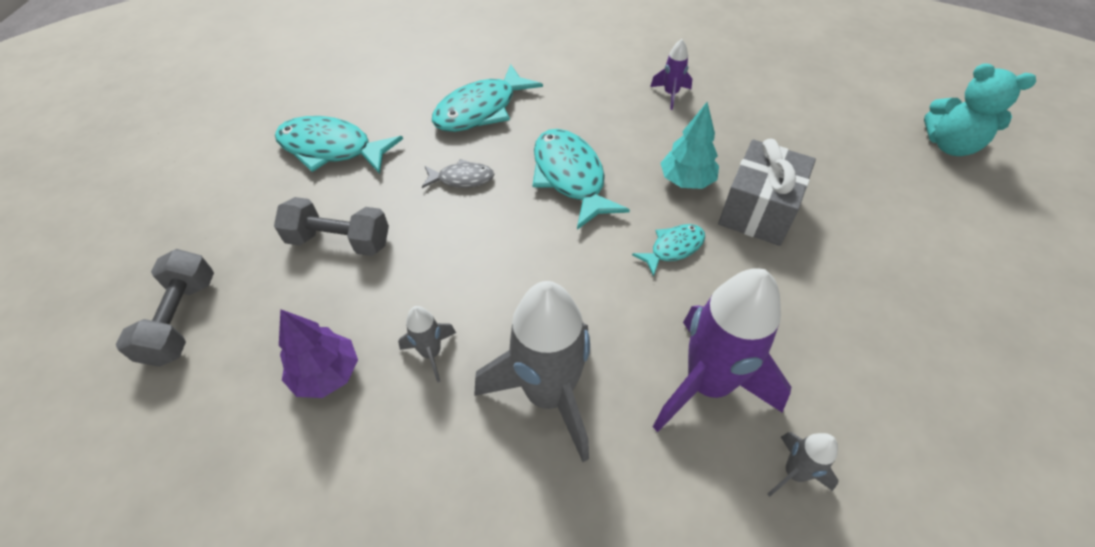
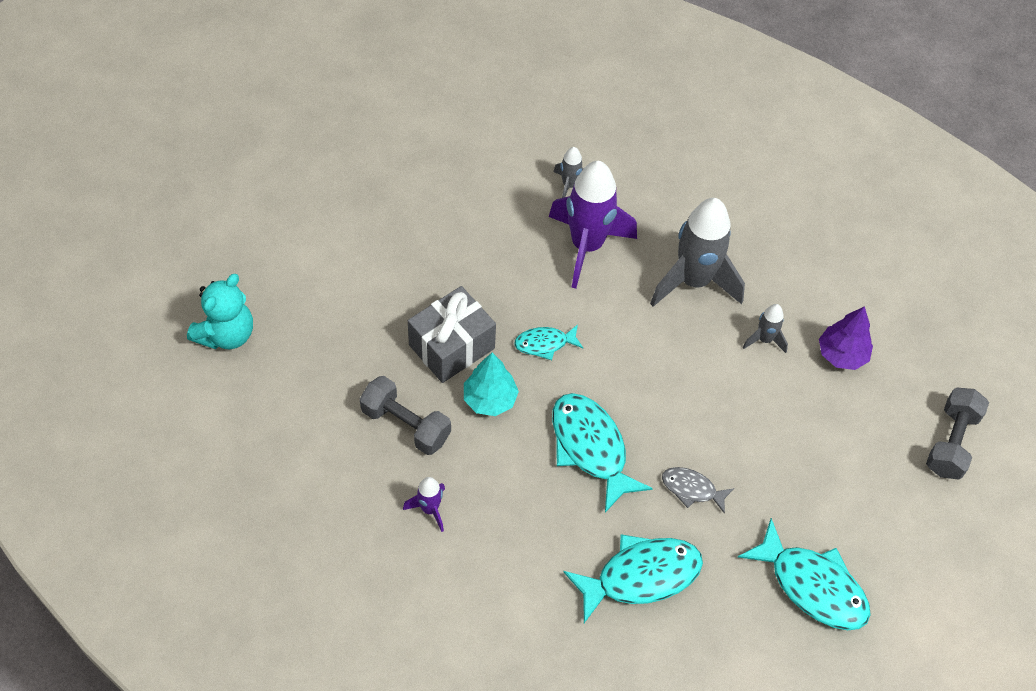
camera: 160 degrees left, 5 degrees up
grey dumbbell [274,197,389,256] -> grey dumbbell moved to [360,376,451,455]
turquoise fish [532,129,630,230] -> turquoise fish turned 150 degrees clockwise [552,393,653,513]
turquoise teddy bear [924,63,1036,156] -> turquoise teddy bear turned 75 degrees clockwise [187,274,253,350]

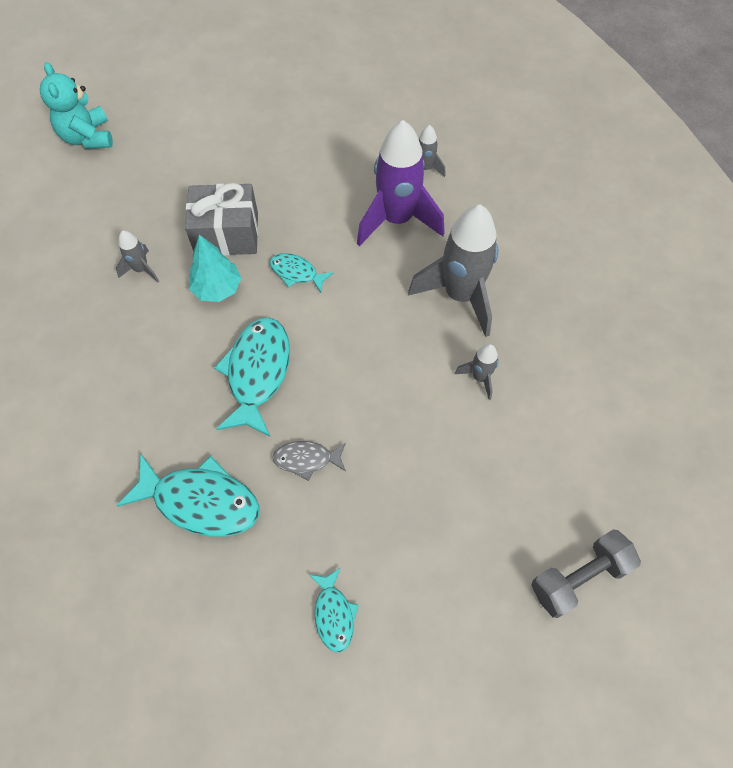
camera: 40 degrees right, 5 degrees up
turquoise teddy bear [187,274,253,350] -> turquoise teddy bear turned 90 degrees clockwise [40,62,113,149]
grey dumbbell [360,376,451,455] -> grey rocket [116,230,159,283]
purple rocket [403,477,445,532] -> none
grey fish [662,467,734,514] -> grey fish turned 60 degrees counterclockwise [273,441,346,481]
turquoise fish [738,518,871,630] -> turquoise fish [310,568,359,652], size x0.54
purple tree [819,306,873,370] -> none

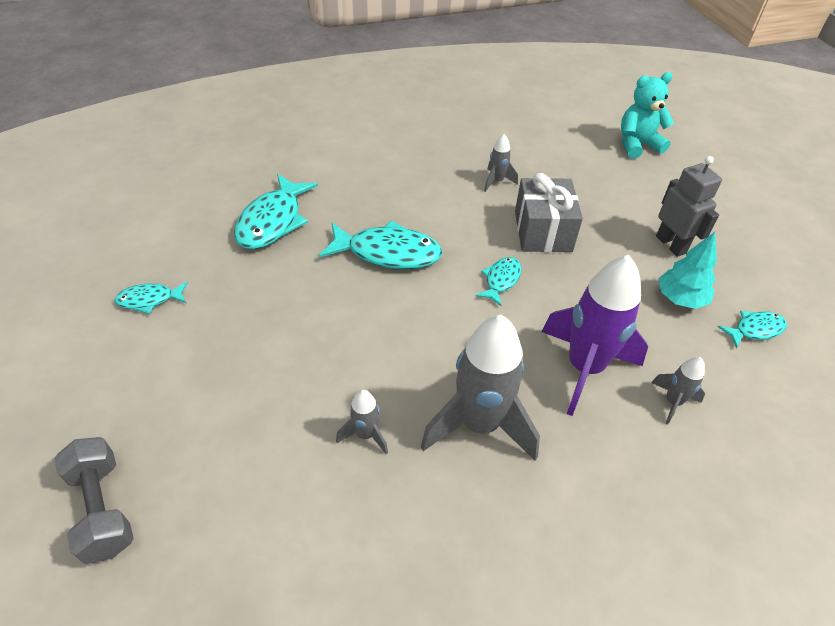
camera: 90 degrees right, 15 degrees down
turquoise tree [189,235,241,302] -> turquoise tree moved to [658,232,717,309]
grey fish [273,441,346,481] -> none
none -> grey robot [656,156,722,257]
none -> turquoise fish [718,311,787,348]

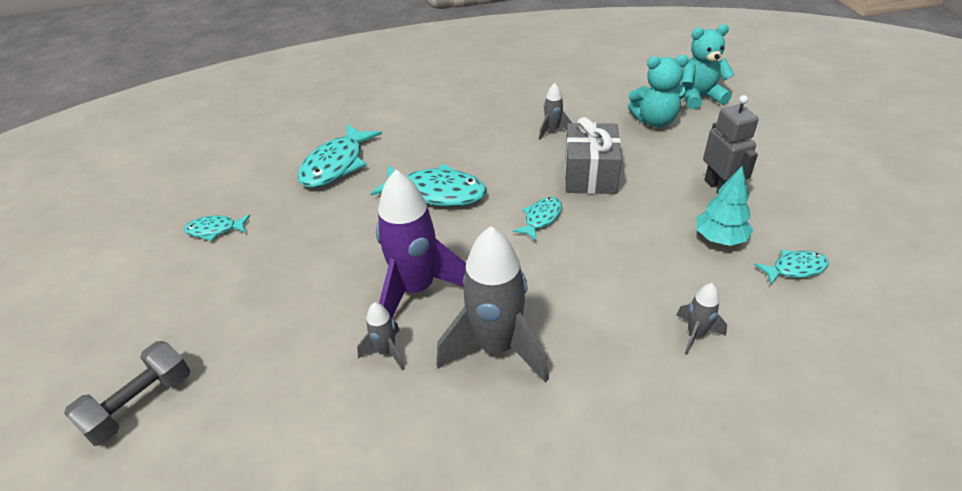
camera: 10 degrees right, 5 degrees down
grey dumbbell [54,437,134,564] -> grey dumbbell turned 60 degrees clockwise [64,341,190,446]
purple rocket [542,255,648,416] -> purple rocket moved to [376,170,466,319]
none -> turquoise teddy bear [628,55,689,127]

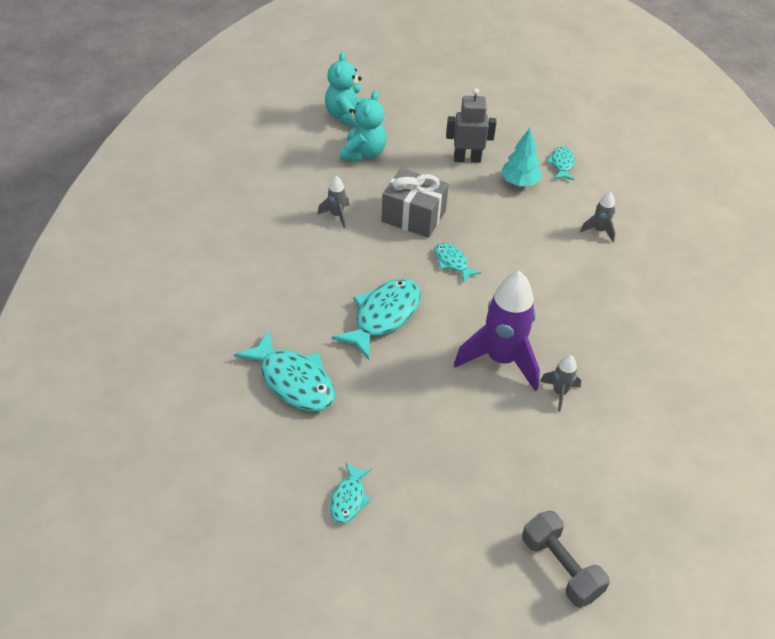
camera: 75 degrees left, 5 degrees up
grey rocket [436,226,549,383] -> none

